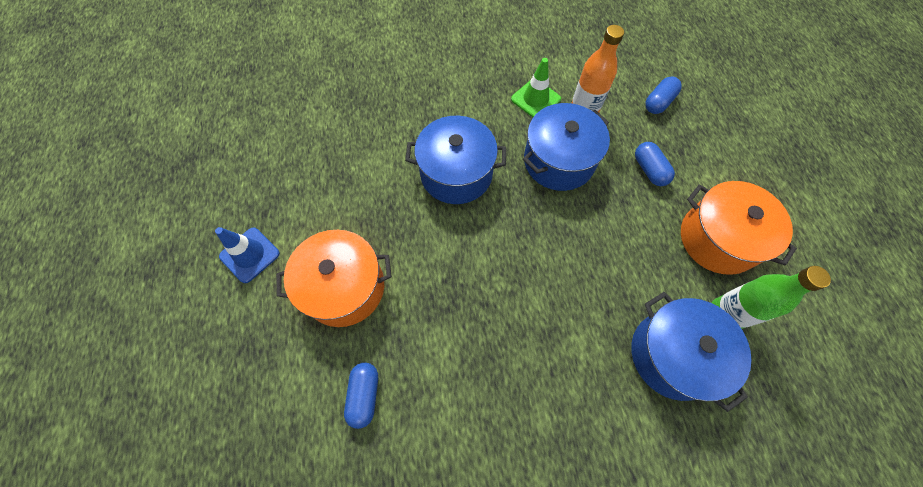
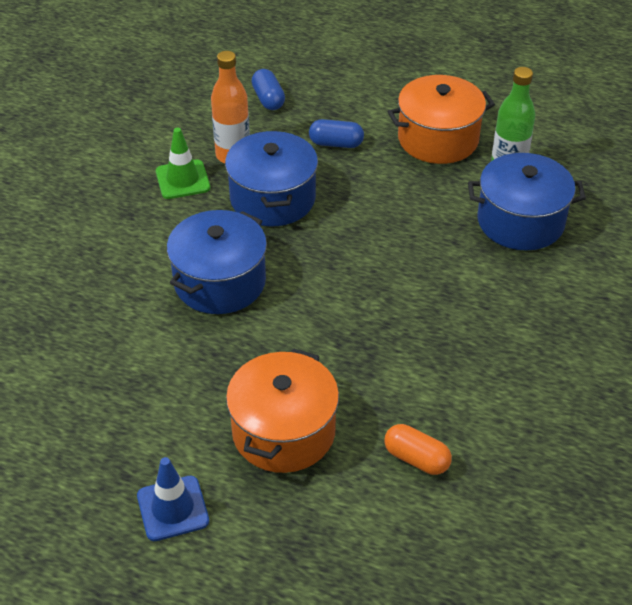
camera: 60 degrees left, 20 degrees down
blue capsule [344,363,378,429] -> orange capsule [384,424,452,475]

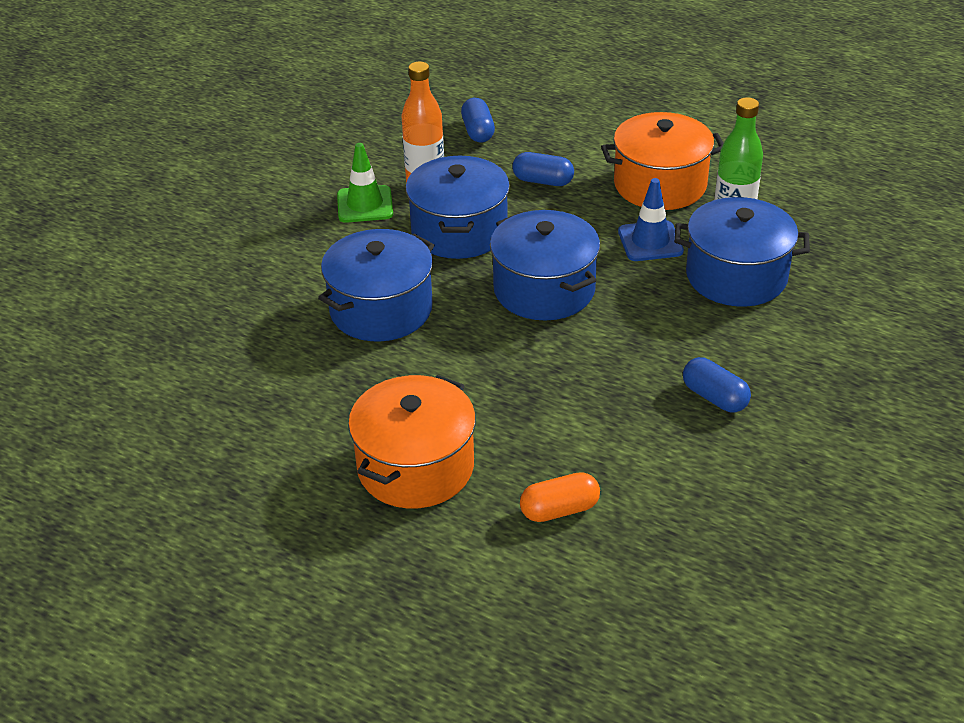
camera: 10 degrees right, 5 degrees down
blue traffic cone [137,457,209,541] -> blue traffic cone moved to [618,178,684,261]
orange capsule [384,424,452,475] -> orange capsule turned 60 degrees counterclockwise [520,472,600,522]
none -> blue pot [490,210,600,320]
none -> blue capsule [683,357,751,413]

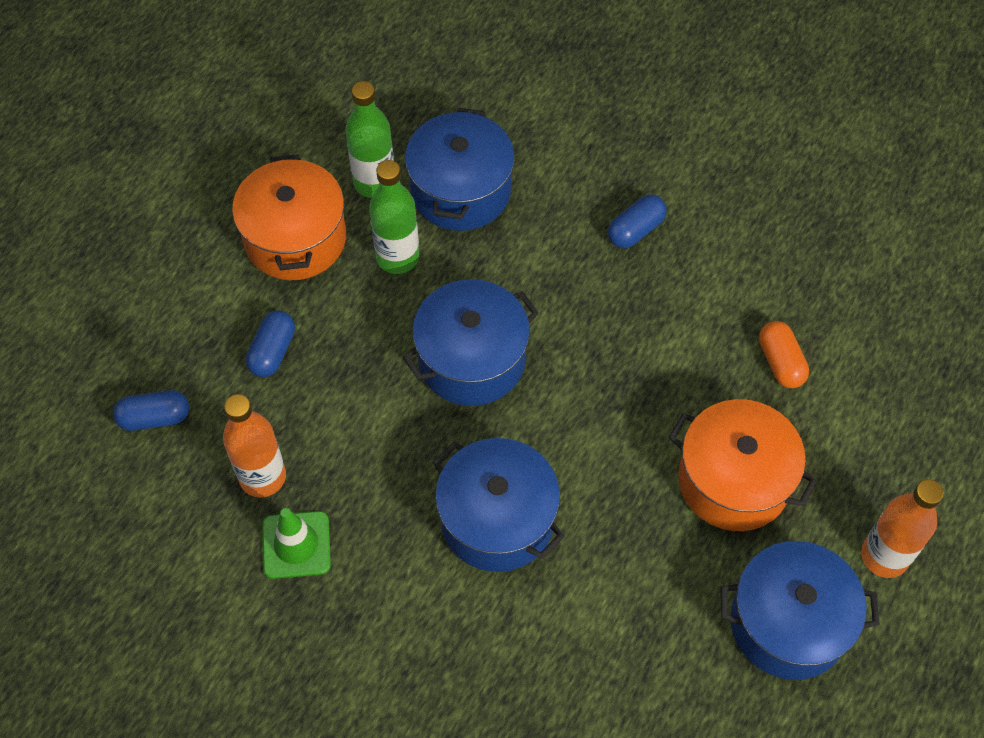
camera: 90 degrees left, 20 degrees up
blue pot [406,156,510,259] -> blue pot moved to [720,541,880,680]
blue traffic cone [618,178,684,261] -> green bottle [369,160,420,274]
none -> orange bottle [861,479,944,578]

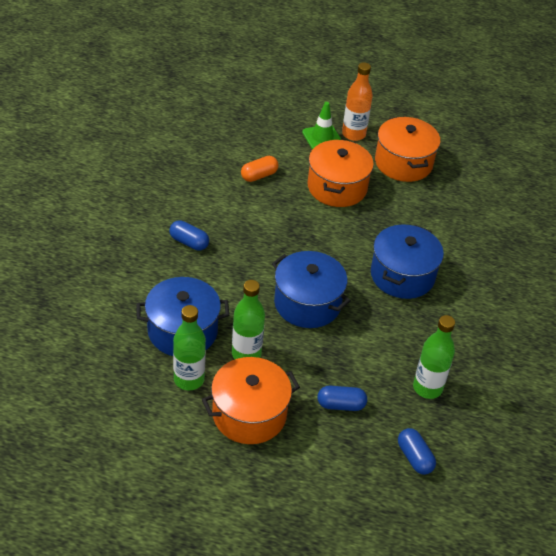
camera: 110 degrees left, 15 degrees down
orange bottle [223,394,286,497] -> green bottle [413,315,455,399]
green traffic cone [262,508,331,579] -> green traffic cone moved to [302,102,341,150]
blue pot [720,541,880,680] -> orange pot [375,116,441,182]

